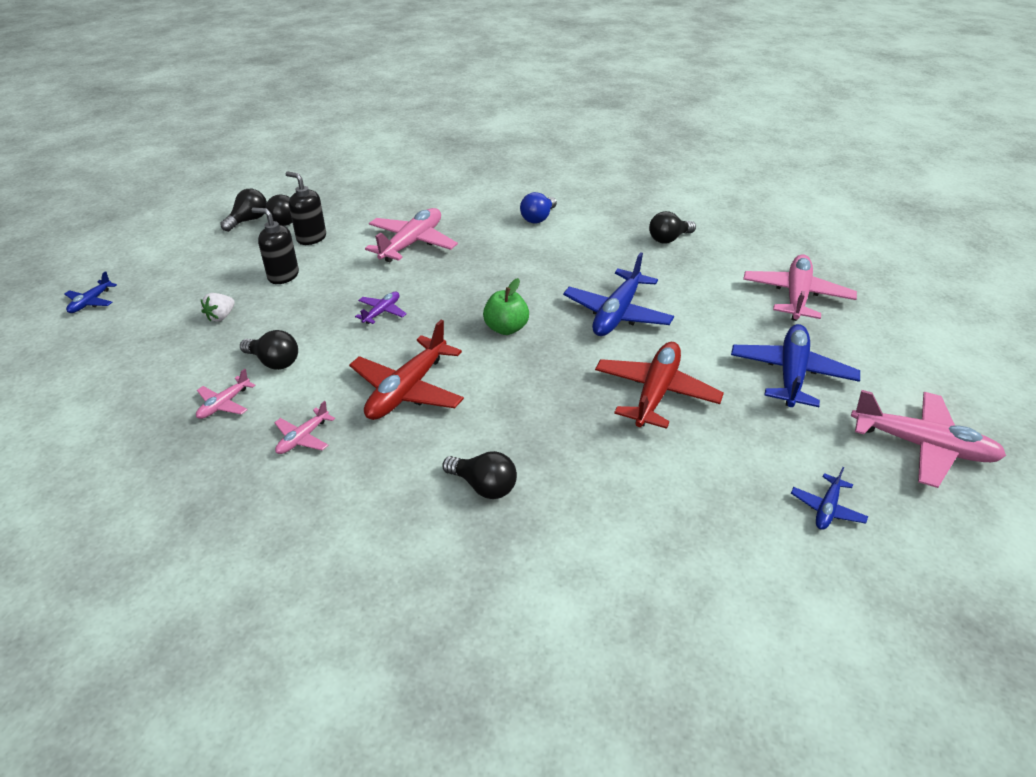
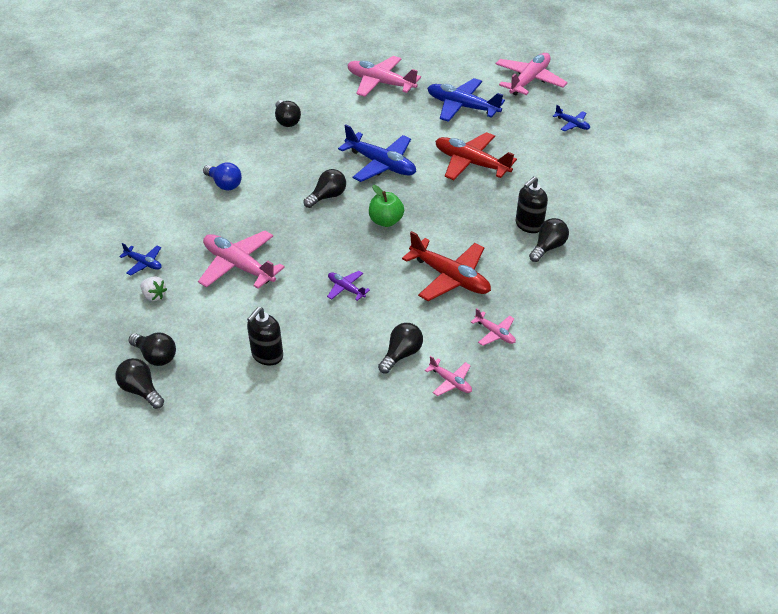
camera: 80 degrees left, 5 degrees up
blue plane [64,271,117,313] -> blue plane moved to [119,243,162,276]
white strawberry [201,293,235,322] -> white strawberry moved to [140,277,167,301]
black soap dispenser [286,172,326,245] -> black soap dispenser moved to [516,176,548,233]
none -> black light bulb [304,169,346,208]

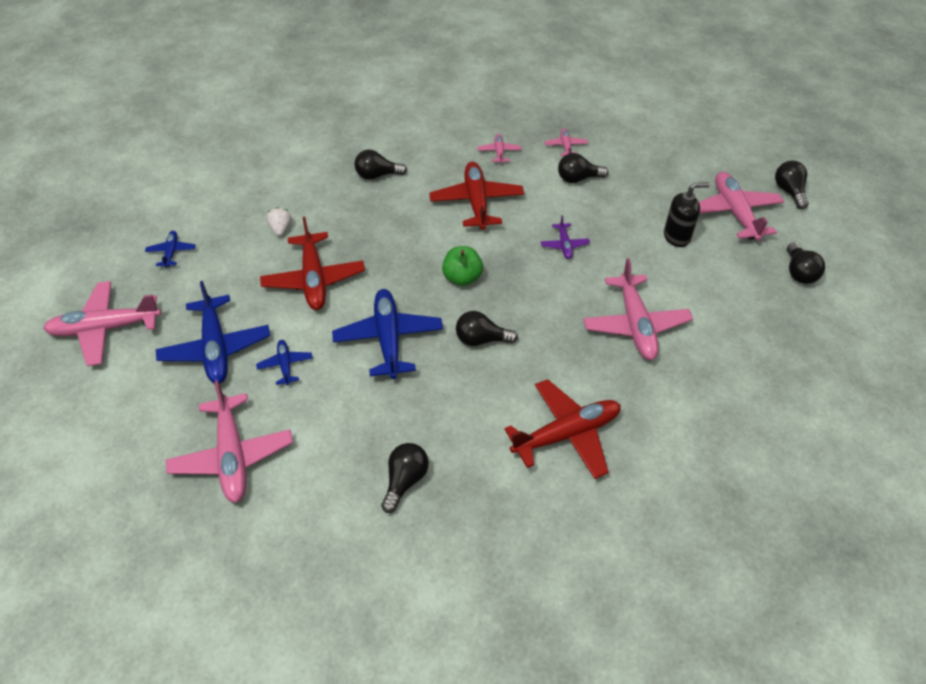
camera: 135 degrees left, 5 degrees up
blue plane [119,243,162,276] -> blue plane moved to [256,340,313,385]
black light bulb [129,333,176,366] -> black light bulb moved to [775,161,809,209]
white strawberry [140,277,167,301] -> white strawberry moved to [266,207,291,236]
blue light bulb [203,162,242,191] -> red plane [504,379,621,479]
black soap dispenser [516,176,548,233] -> none
none -> pink plane [699,172,784,241]

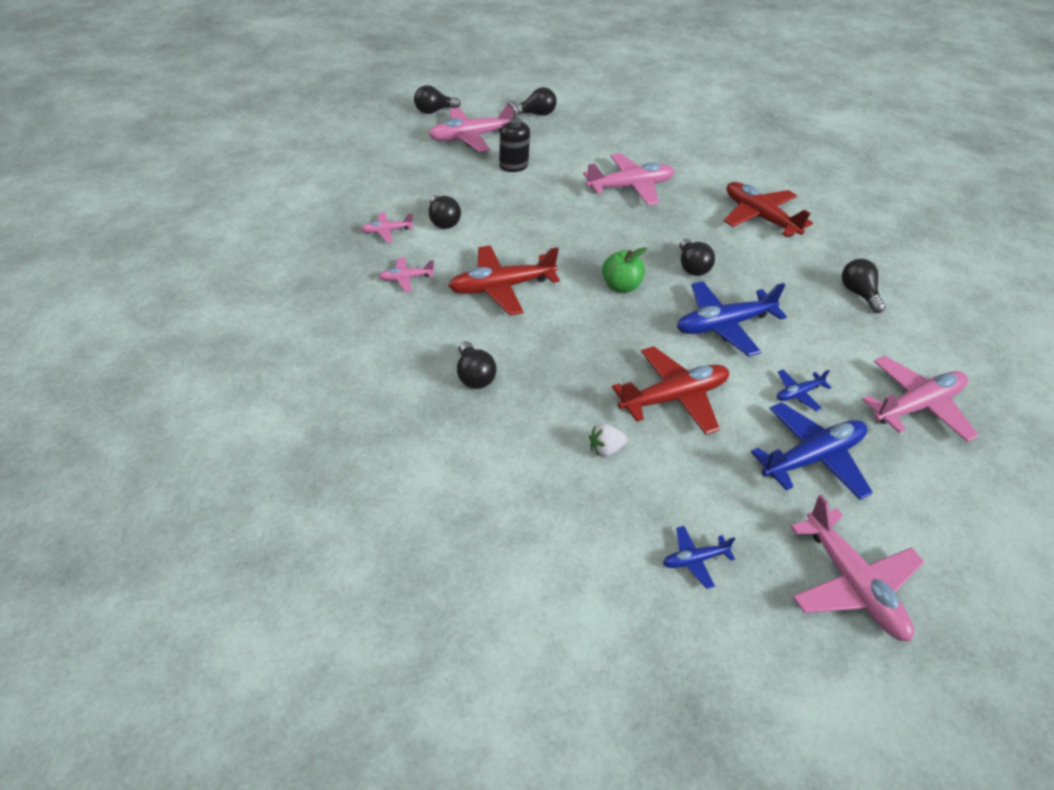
camera: 105 degrees left, 5 degrees down
black light bulb [381,443,429,513] -> black light bulb turned 60 degrees clockwise [842,259,886,313]
purple plane [541,215,590,259] -> none

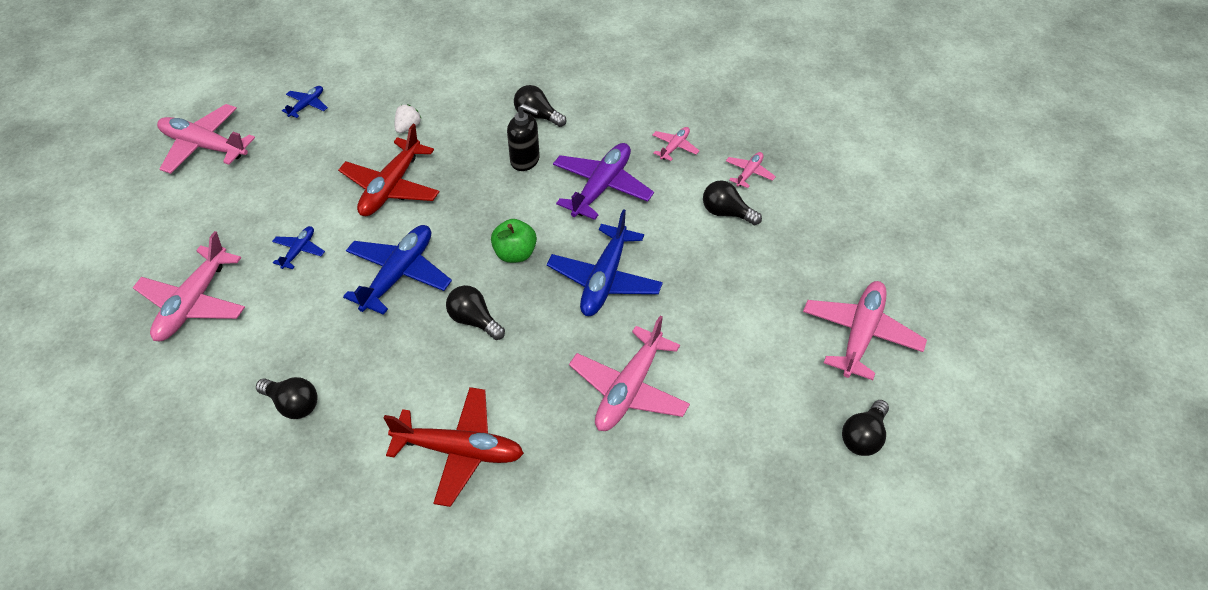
camera: 140 degrees right, 5 degrees up
black light bulb [414,85,461,114] -> none
red plane [448,245,560,316] -> purple plane [553,143,654,220]
black soap dispenser [499,101,530,172] -> black soap dispenser moved to [507,104,540,171]
blue plane [751,402,873,500] -> blue plane moved to [547,209,663,316]

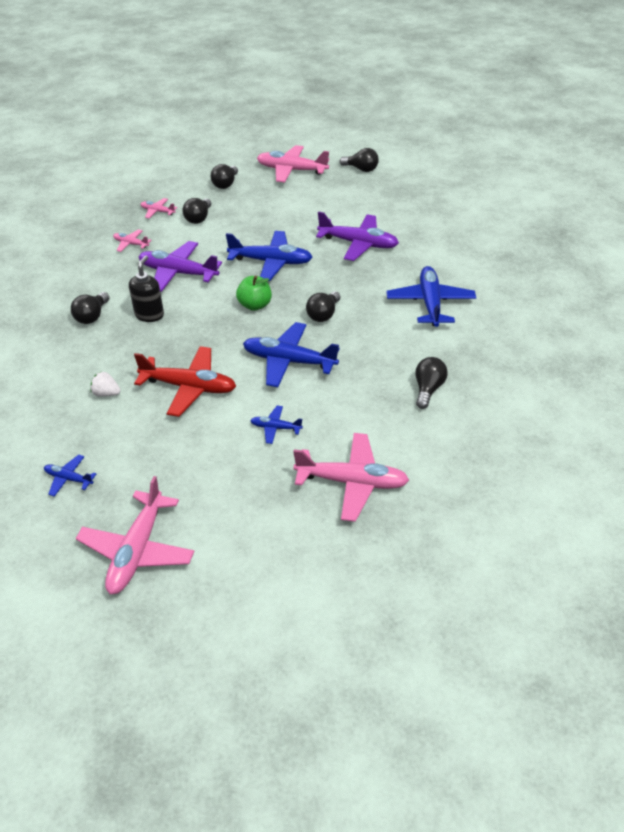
camera: 100 degrees left, 5 degrees down
red plane [384,387,524,507] -> blue plane [386,266,476,327]
pink plane [569,316,690,431] -> purple plane [316,211,399,261]
none -> black light bulb [211,164,238,189]

